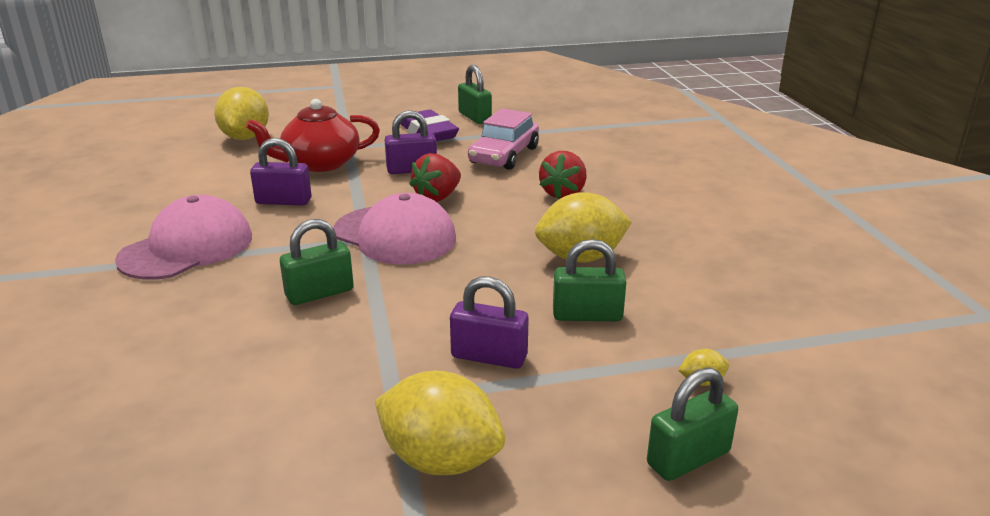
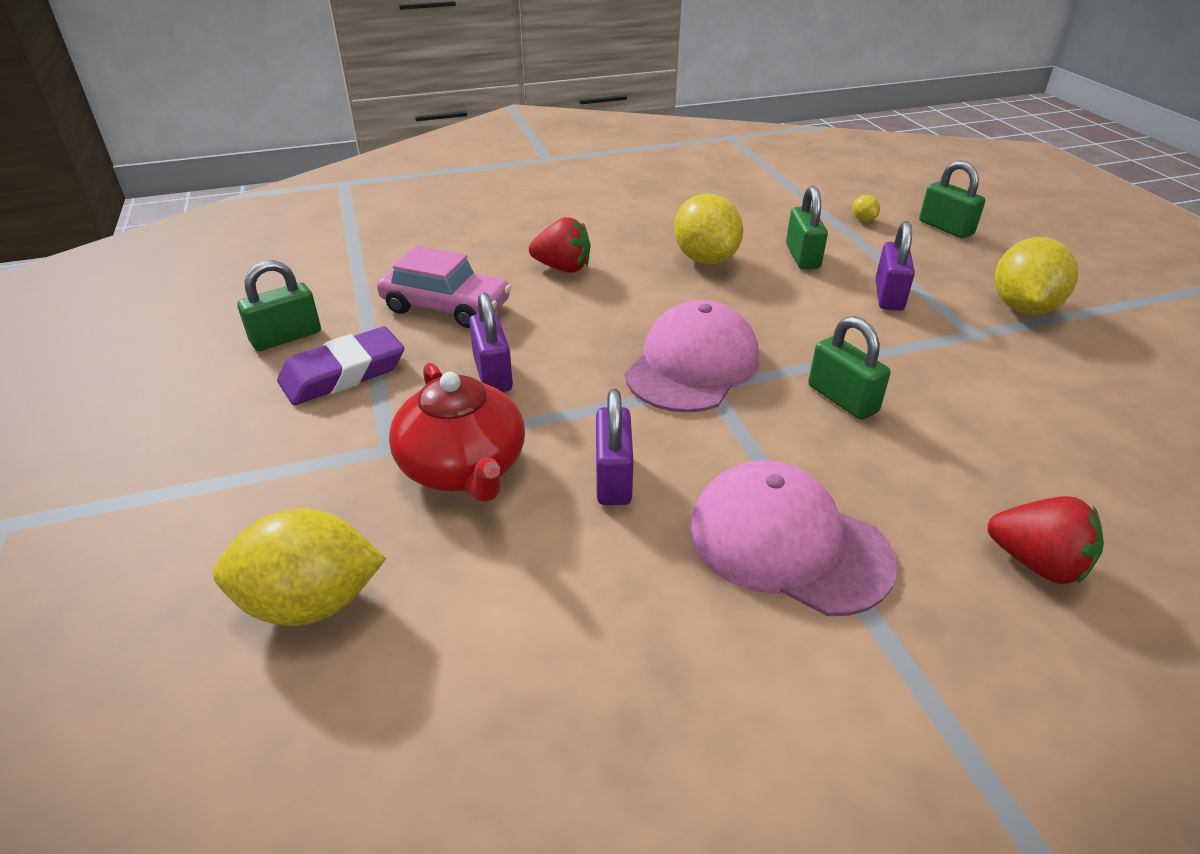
camera: 95 degrees left, 10 degrees up
red strawberry [409,153,461,202] -> red strawberry moved to [988,496,1104,584]

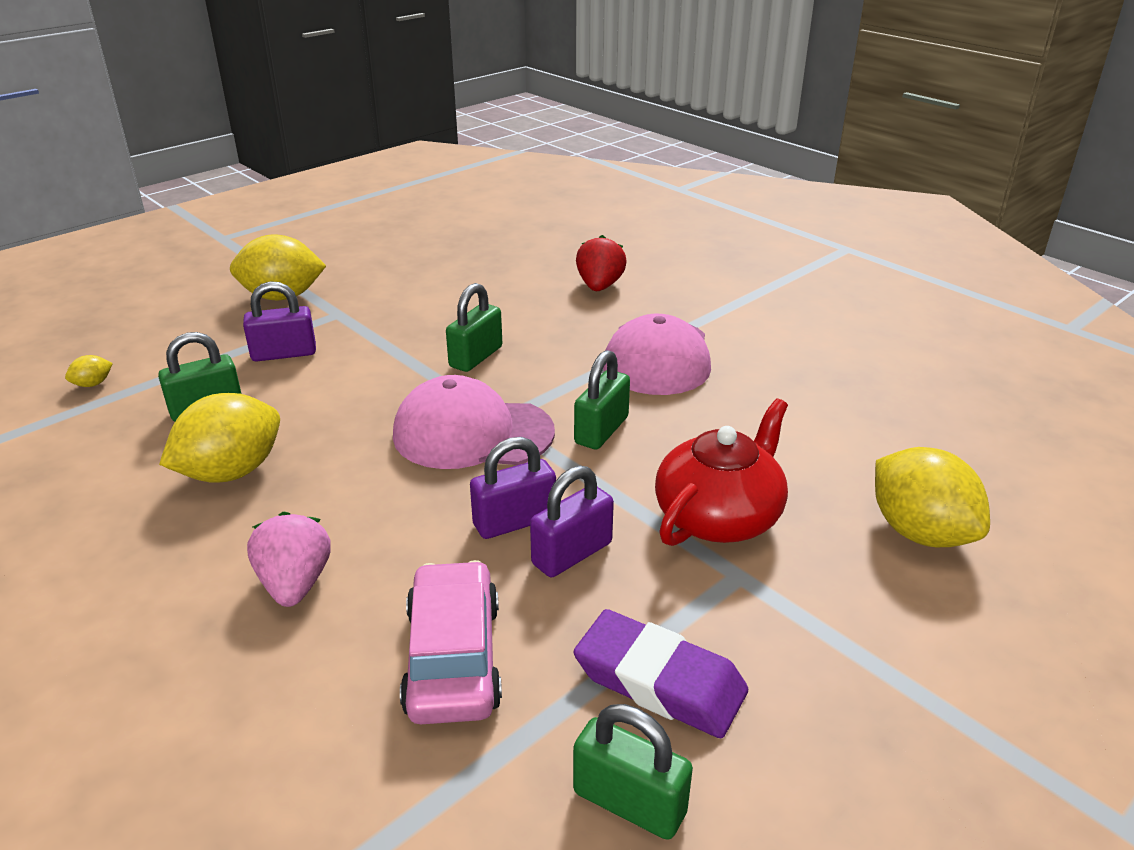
camera: 115 degrees left, 5 degrees down
red strawberry [529,217,590,273] -> pink strawberry [247,512,331,607]
purple padlock [596,389,634,505] -> purple padlock moved to [470,437,556,539]
green padlock [919,160,985,239] -> green padlock moved to [574,350,630,449]

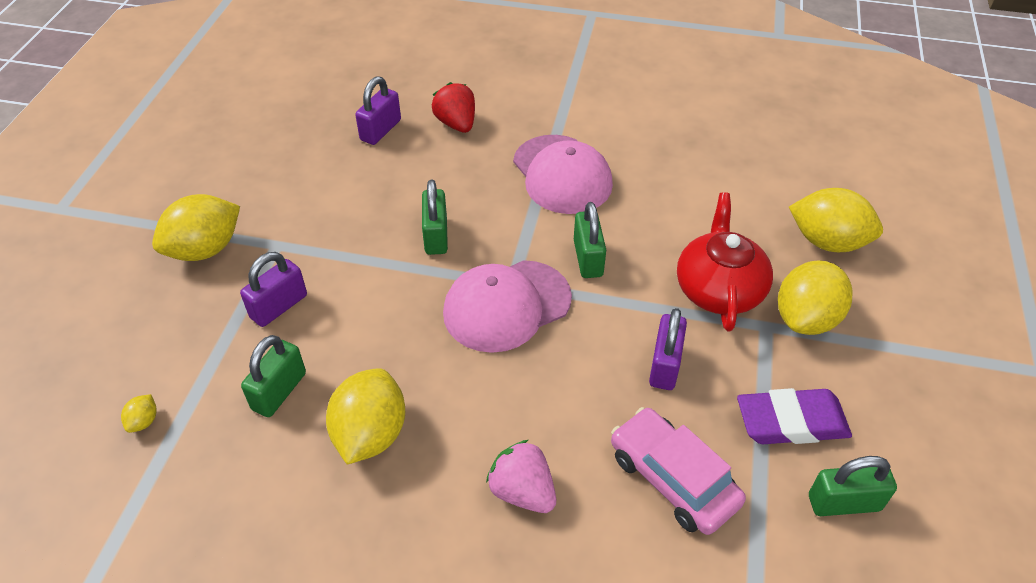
camera: 35 degrees left, 15 degrees up
purple padlock [470,437,556,539] -> purple padlock moved to [355,76,401,145]
none -> yellow lemon [778,261,852,335]

